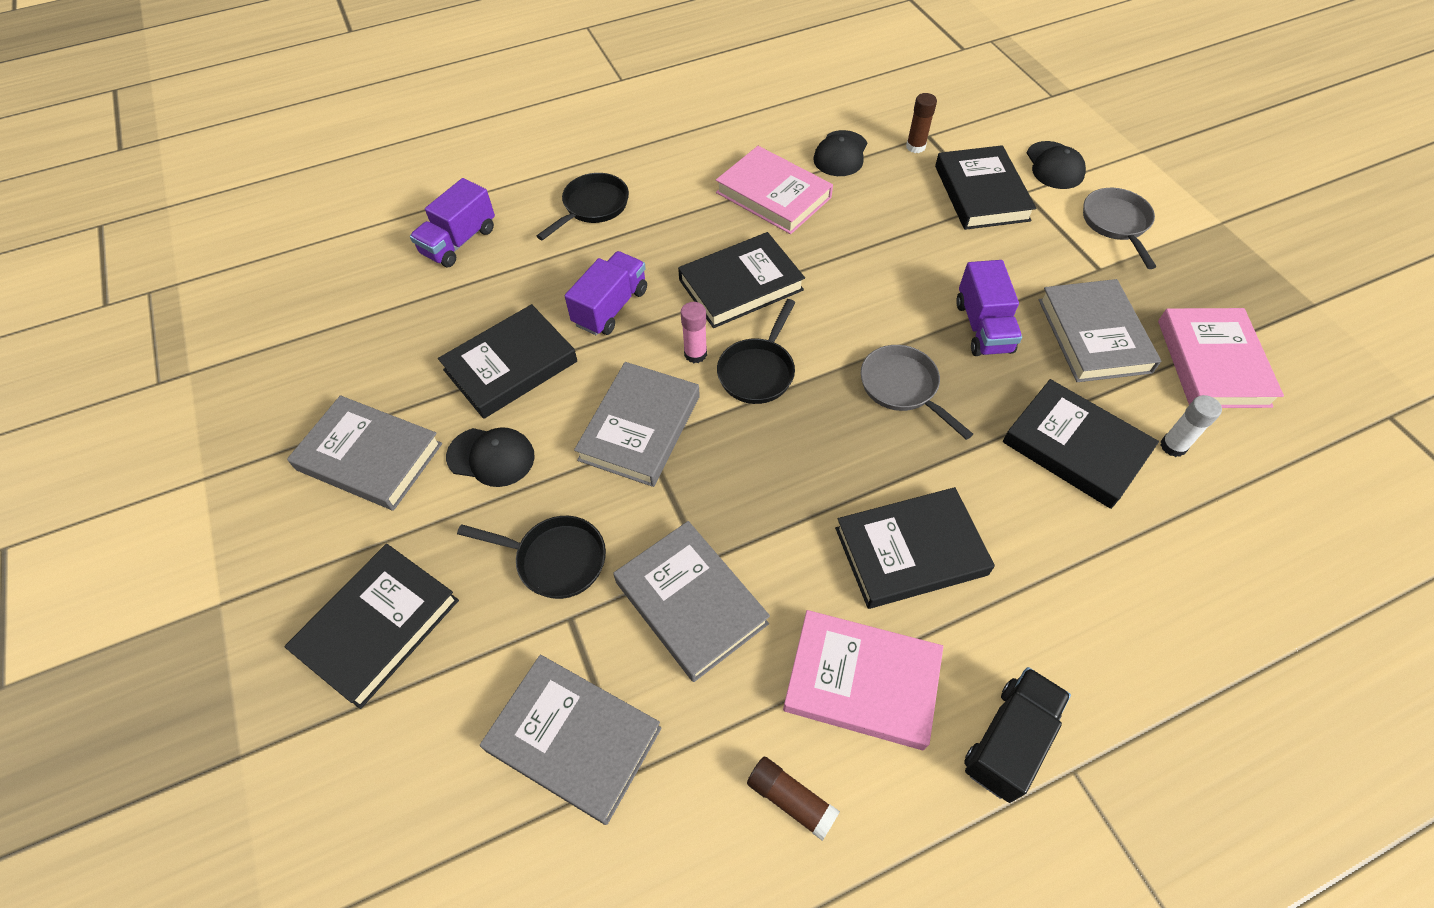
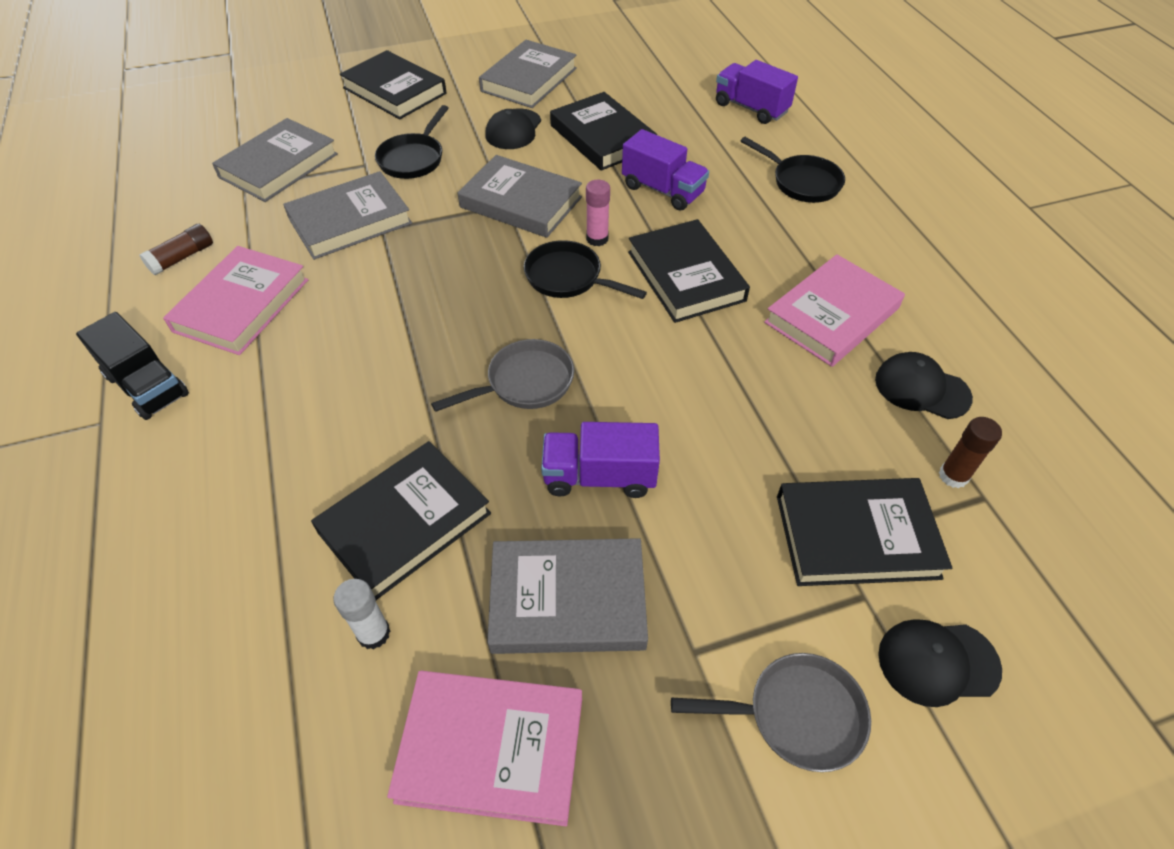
camera: 95 degrees right, 5 degrees down
black book [835,487,995,609] -> none

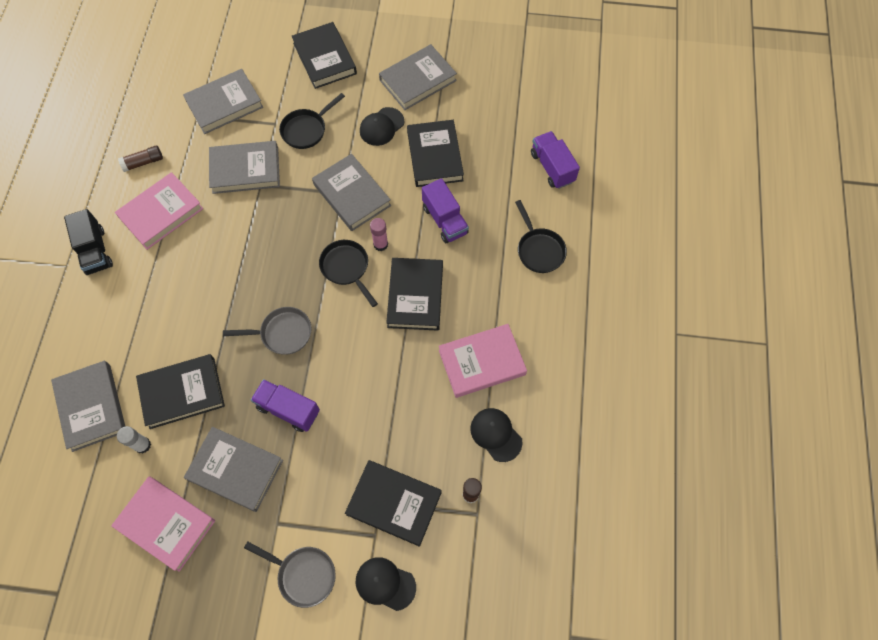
camera: 25 degrees right, 15 degrees up
none -> grey book [51,361,125,452]

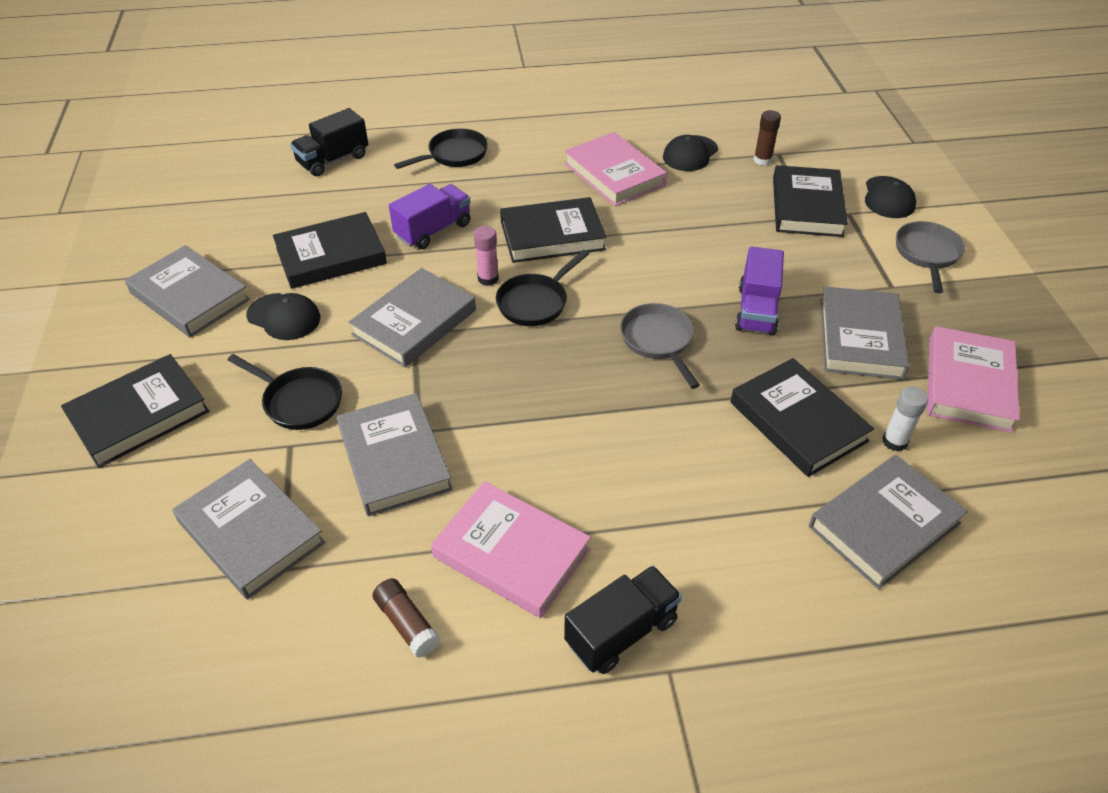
camera: 105 degrees left, 20 degrees down
purple truck [531,131,580,189] -> black truck [290,108,368,176]

